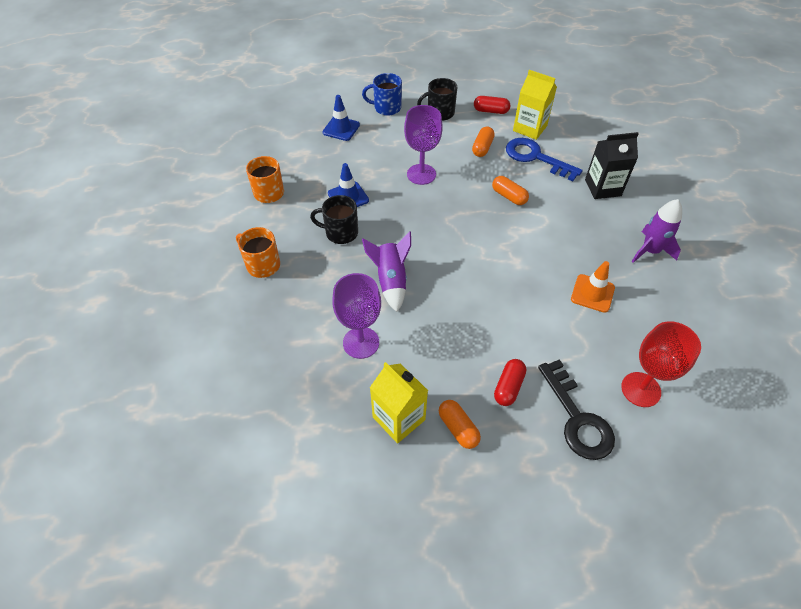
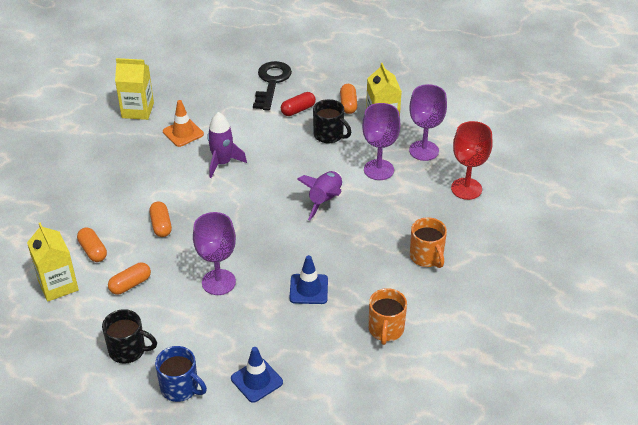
camera: 150 degrees left, 10 degrees down
black mug [310,195,358,244] -> black mug moved to [313,99,351,144]
red capsule [474,96,510,114] -> none
blue key [506,138,583,181] -> orange capsule [77,227,107,262]
black carton [585,132,639,199] -> none
red goblet [621,321,701,407] -> red goblet moved to [451,121,493,200]
purple rocket [631,199,682,263] -> purple rocket moved to [207,112,247,178]
none -> yellow carton [115,58,154,120]
none -> purple goblet [409,84,447,161]

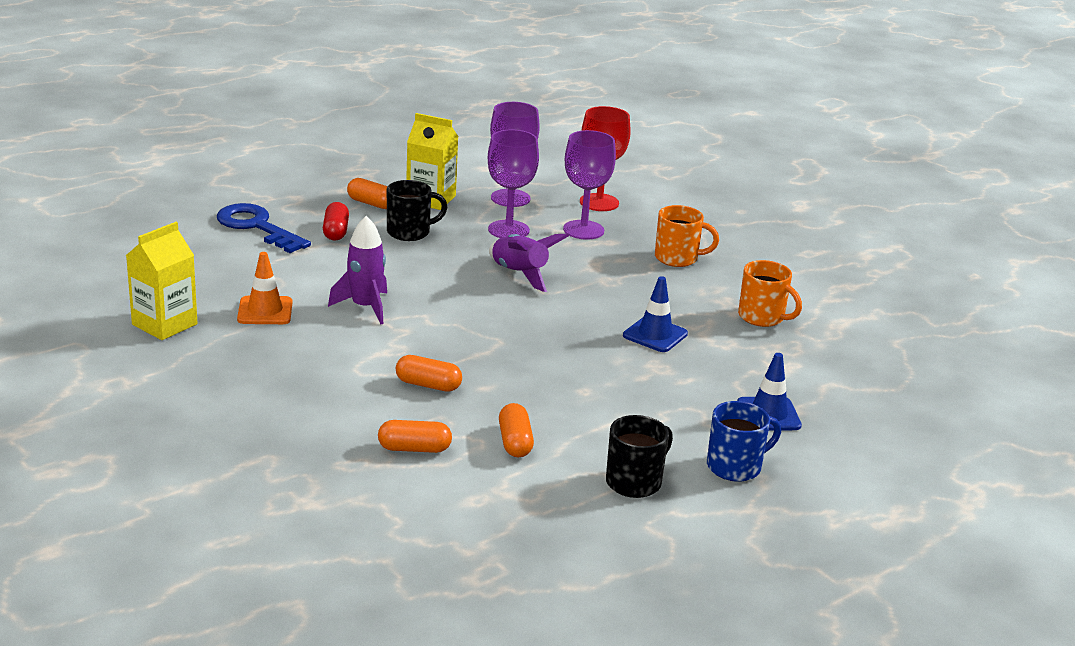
camera: 60 degrees left, 15 degrees down
yellow carton [27,223,79,302] -> none
purple goblet [193,212,236,295] -> purple goblet moved to [563,130,616,239]
black key [253,61,292,111] -> blue key [217,203,311,253]

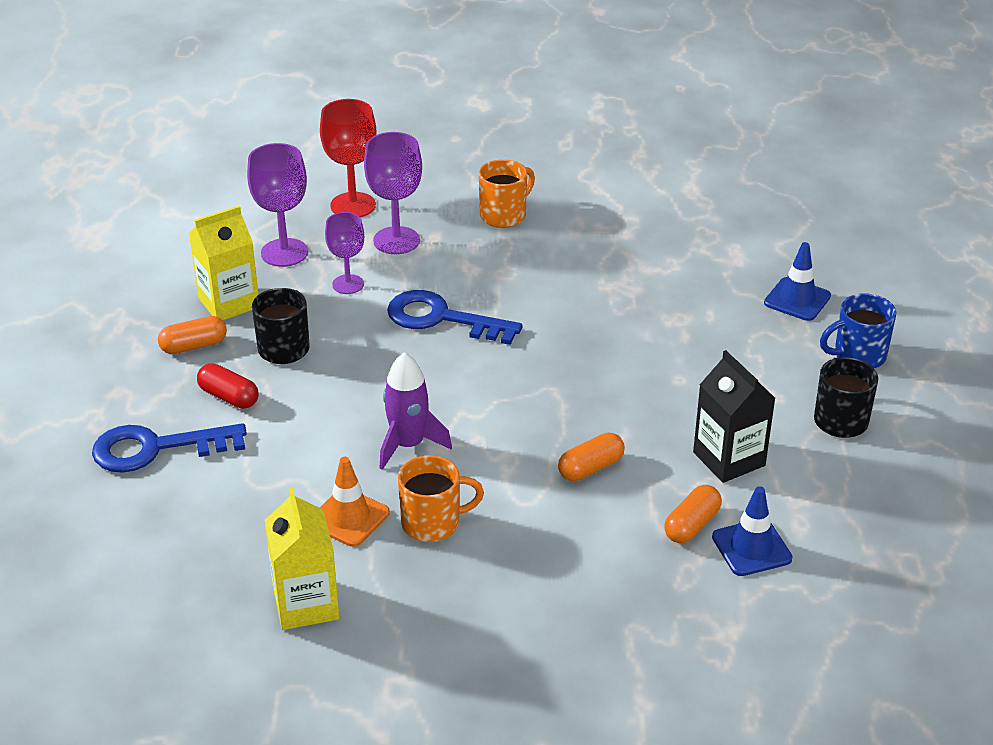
camera: 50 degrees left, 10 degrees up
purple goblet [488,130,539,238] -> purple goblet [325,212,364,294], size x0.66
purple rocket [489,234,569,292] -> blue key [387,290,523,345]
orange capsule [499,403,534,457] -> black carton [693,350,775,483]
blue traffic cone [623,276,688,352] -> blue traffic cone moved to [712,486,793,576]
blue mug [707,401,781,482] -> blue mug turned 120 degrees counterclockwise [820,293,896,368]
orange mug [738,260,802,327] -> orange mug moved to [398,455,484,542]

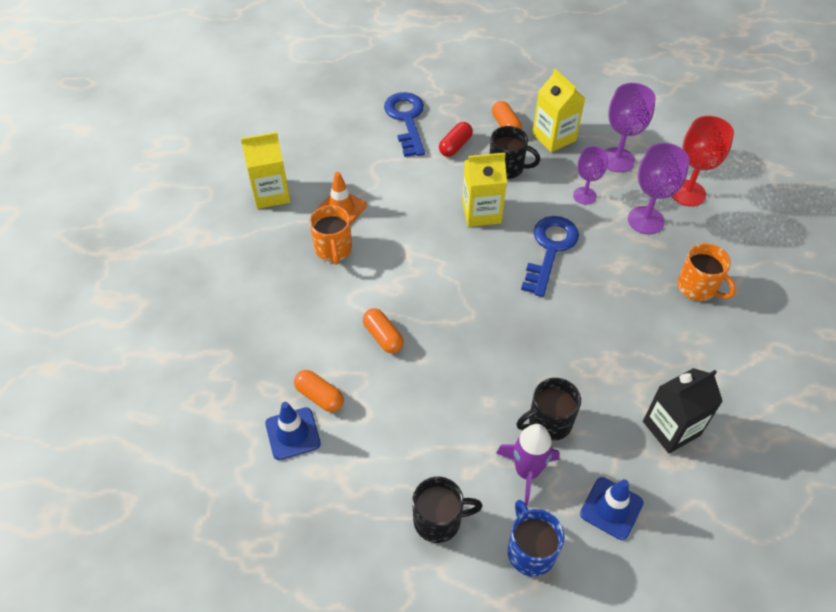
camera: 90 degrees right, 15 degrees up
purple rocket [379,352,452,470] -> purple rocket moved to [496,424,560,506]
black carton [693,350,775,483] -> black carton moved to [643,368,723,454]
none -> yellow carton [462,153,507,227]
none -> black mug [516,378,581,441]

